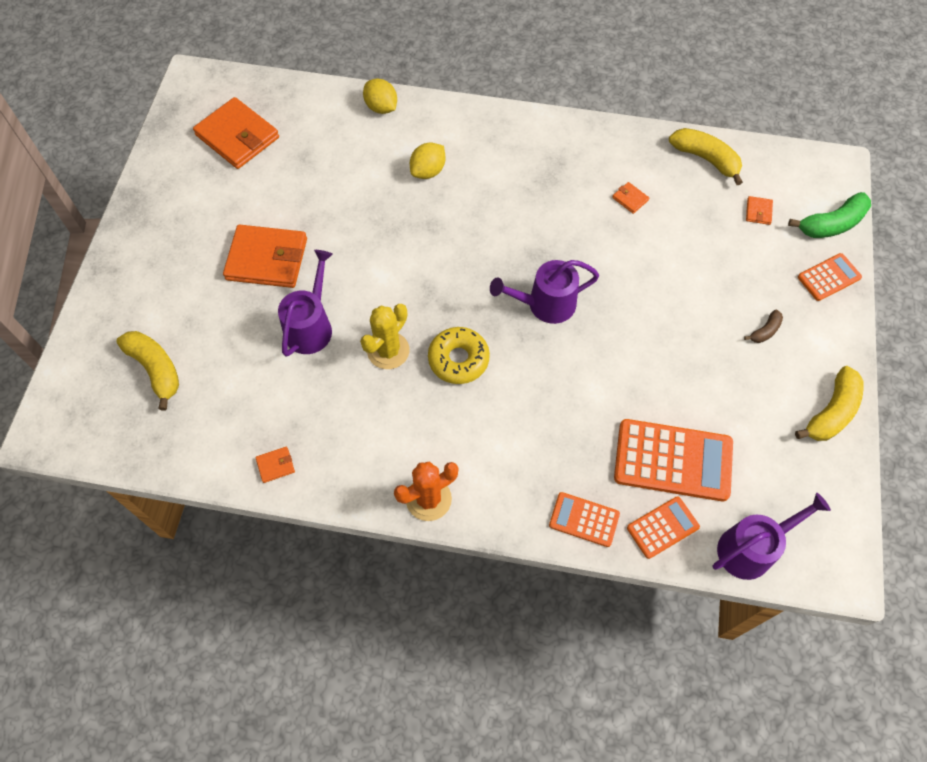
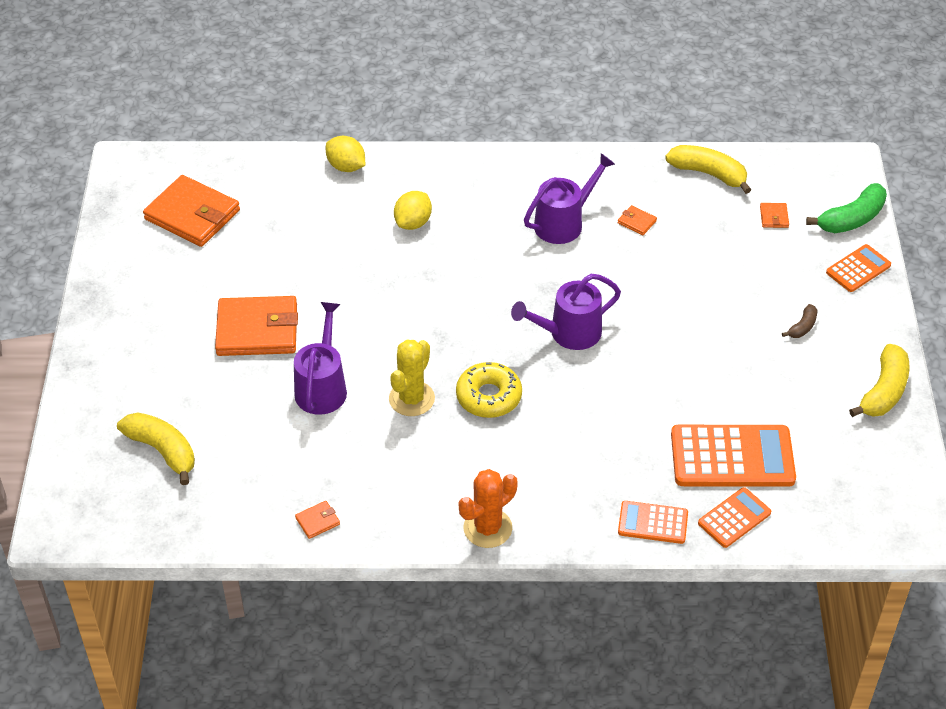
camera: 10 degrees left, 15 degrees down
purple watering can [713,493,831,580] -> purple watering can moved to [524,153,615,244]

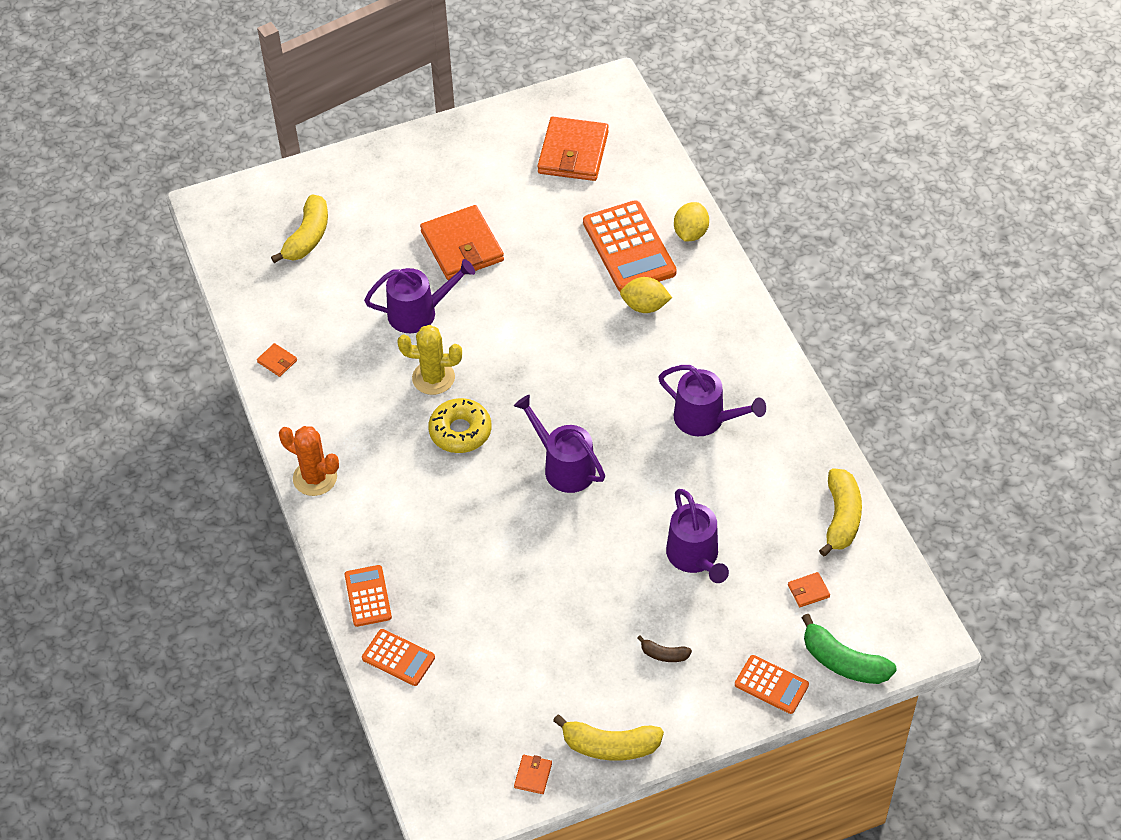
camera: 70 degrees right, 5 degrees up
orange wallet [618,205,657,236] -> orange wallet moved to [514,755,552,794]
orange calculator [671,425,796,487] -> orange calculator moved to [583,200,677,292]
none -> purple watering can [666,489,729,583]

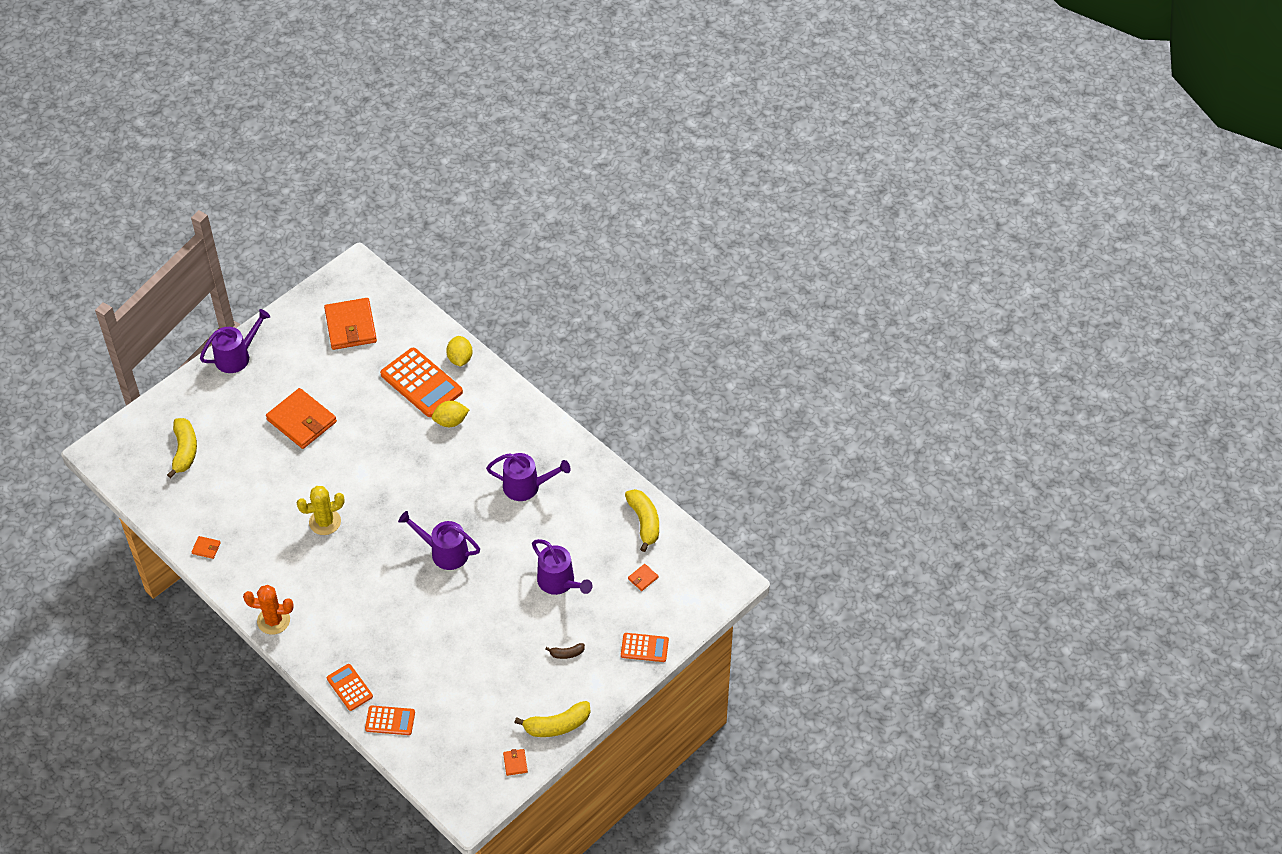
camera: 25 degrees left, 0 degrees up
purple watering can [364,259,475,333] -> purple watering can moved to [200,309,270,373]
yellow donut [428,398,491,453] -> none
green banana [801,614,897,684] -> none

